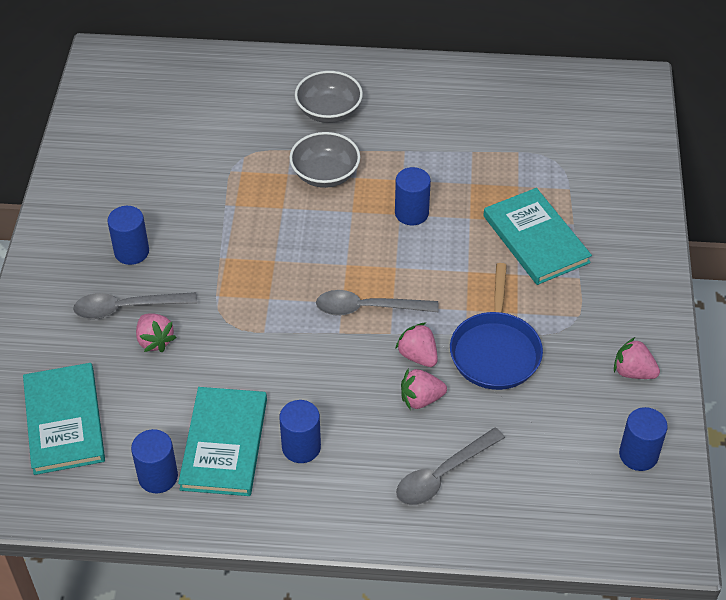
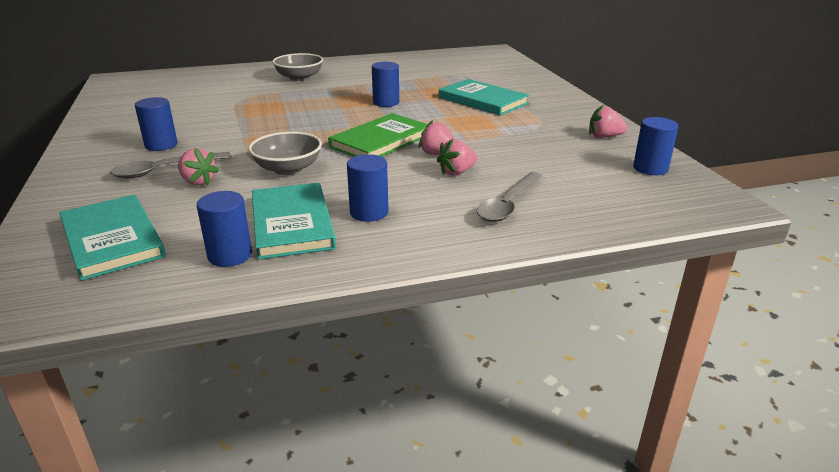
camera: 20 degrees left, 20 degrees down
grey bowl [289,132,360,188] -> grey bowl moved to [248,132,322,175]
grey spoon [316,290,439,316] -> green book [328,113,428,157]
blue pan [450,263,543,390] -> none

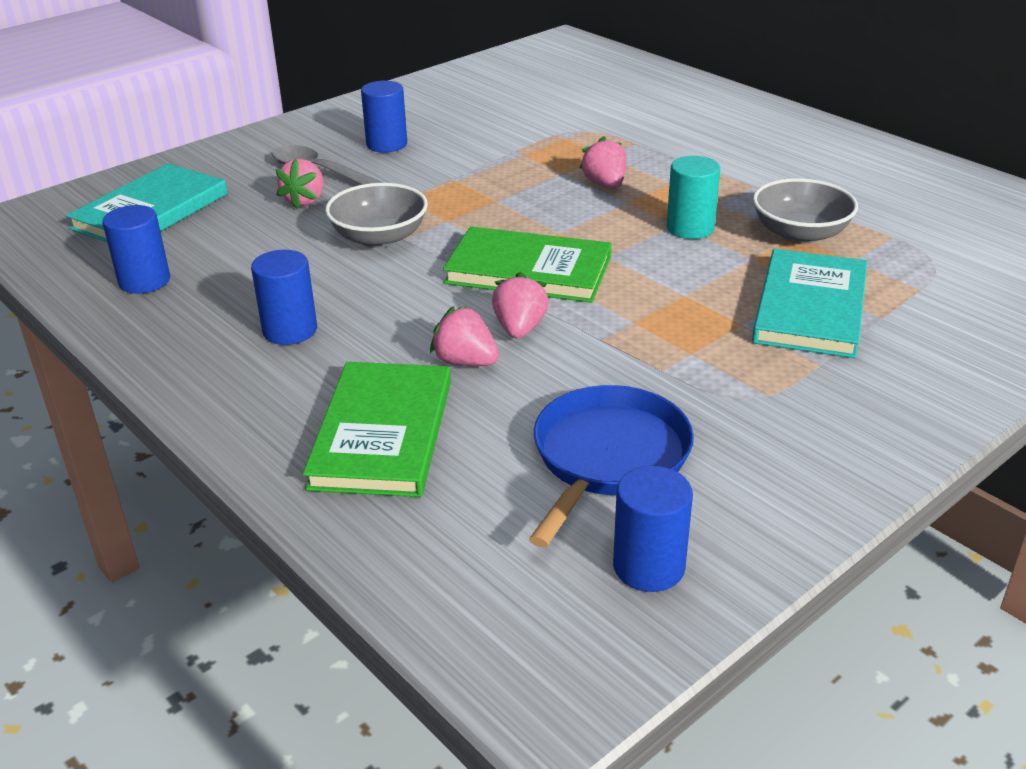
camera: 65 degrees right, 5 degrees up
turquoise book [252,183,336,260] -> none
grey bowl [272,53,323,81] -> grey bowl moved to [753,178,858,244]
blue cylinder [372,62,399,107] -> turquoise cylinder [667,156,720,239]
grey spoon [476,172,542,222] -> green book [303,362,451,497]
pink strawberry [589,105,627,138] -> pink strawberry moved to [579,136,626,189]
none -> blue pan [529,385,694,547]

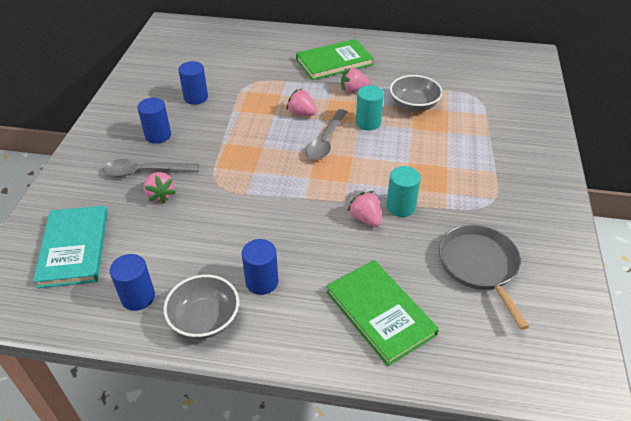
camera: 40 degrees left, 10 degrees up
grey bowl [325,183,428,248] -> grey bowl moved to [164,275,239,339]
pink strawberry [430,306,499,366] -> pink strawberry moved to [341,67,370,93]
green book [443,226,612,303] -> green book moved to [296,39,374,80]
blue pan [529,385,694,547] -> grey pan [439,225,529,330]
blue cylinder [613,466,693,592] -> blue cylinder moved to [178,61,208,105]
turquoise book [752,249,867,358] -> none
none -> grey spoon [305,109,347,160]
none -> turquoise cylinder [386,166,421,217]

